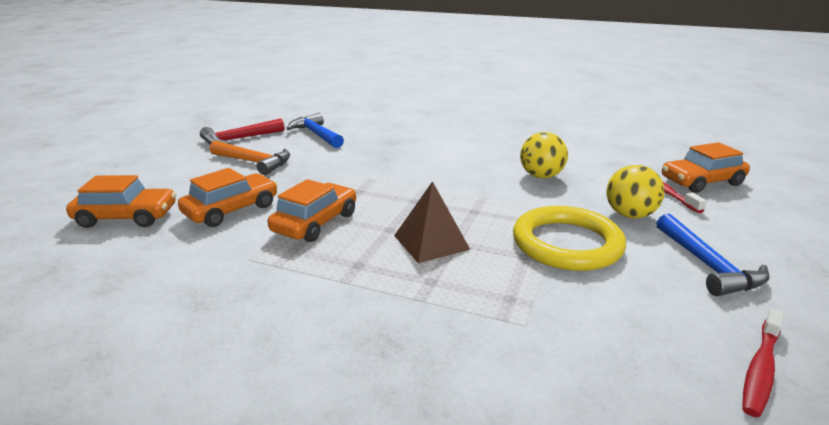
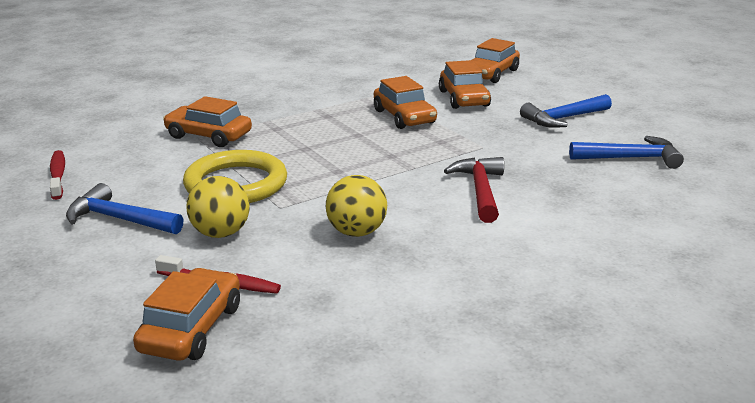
camera: 125 degrees right, 0 degrees up
red hammer [200,118,284,145] -> red hammer moved to [444,157,504,223]
orange hammer [210,140,290,175] -> blue hammer [520,94,612,128]
brown pyramid [394,181,470,263] -> none
none -> orange car [163,96,252,147]

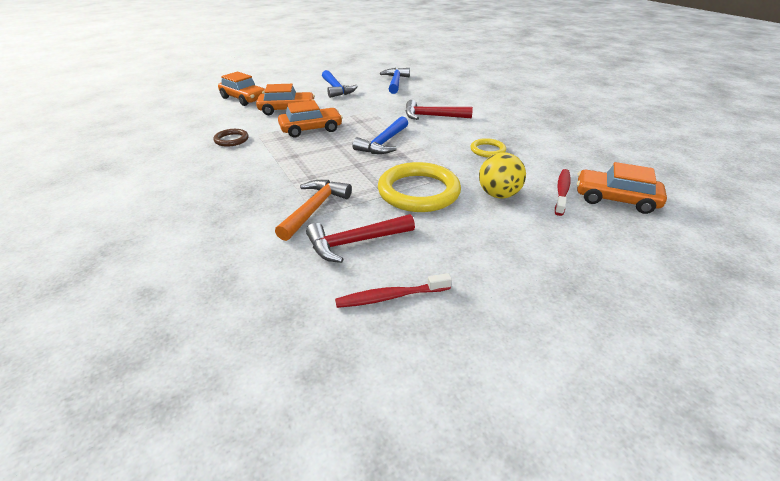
camera: 85 degrees left, 10 degrees up
blue hammer [66,183,184,234] -> blue hammer moved to [352,116,408,154]
orange car [163,96,252,147] -> orange hammer [275,180,352,241]
yellow ball [326,175,387,237] -> yellow ring [471,138,506,158]
none -> brown ring [213,129,249,147]
none -> red hammer [306,214,415,263]

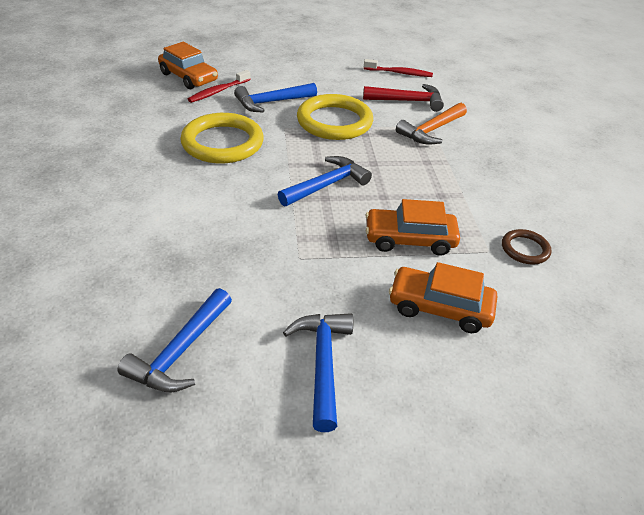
camera: 160 degrees left, 5 degrees up
orange car [218,72,265,106] -> none
red hammer [406,100,473,120] -> none
yellow ring [471,138,506,158] -> yellow ring [180,113,264,163], size x2.01
yellow ball [479,153,526,199] -> blue hammer [234,83,317,113]

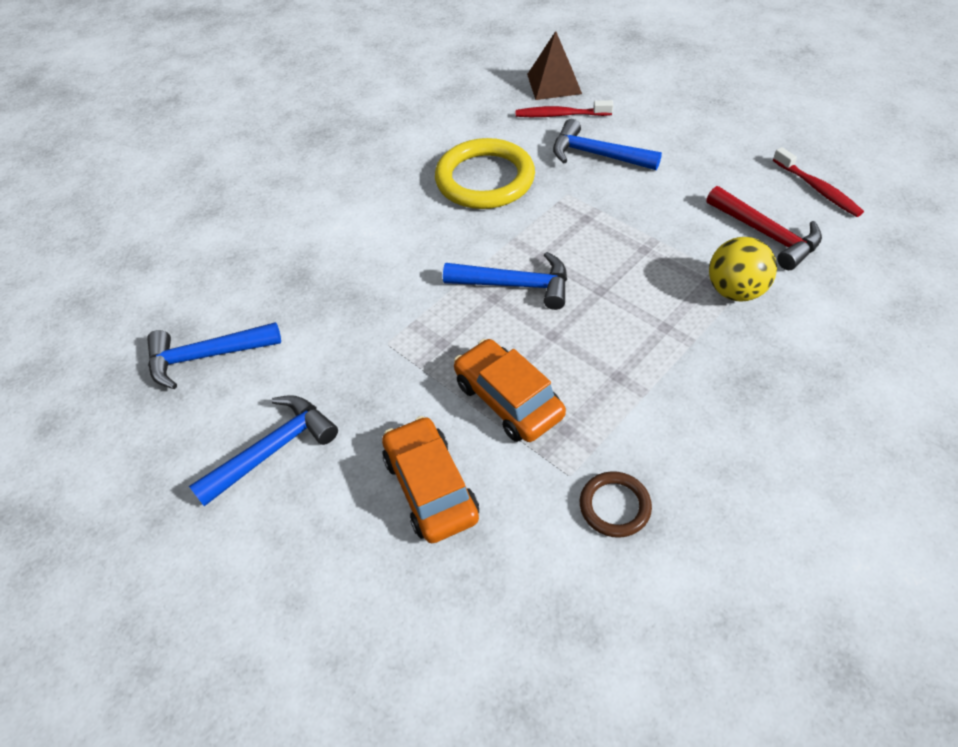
camera: 55 degrees right, 10 degrees up
orange car [158,42,218,89] -> brown pyramid [527,31,582,100]
yellow ring [297,94,373,140] -> none
orange hammer [396,103,467,145] -> yellow ball [709,237,777,302]

